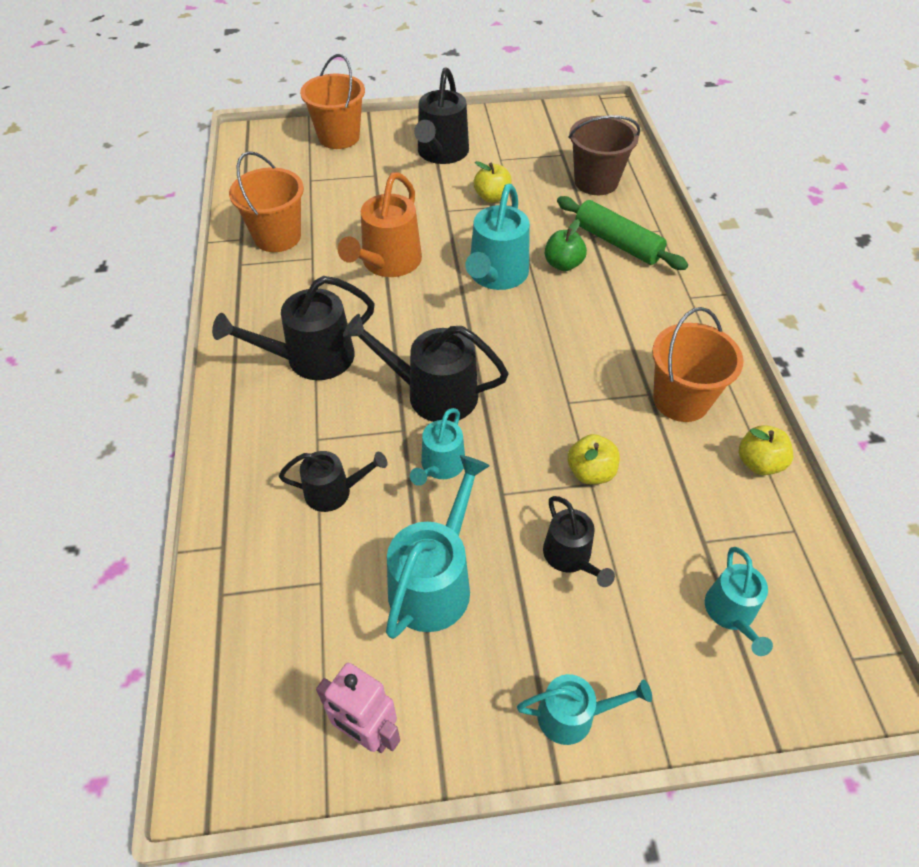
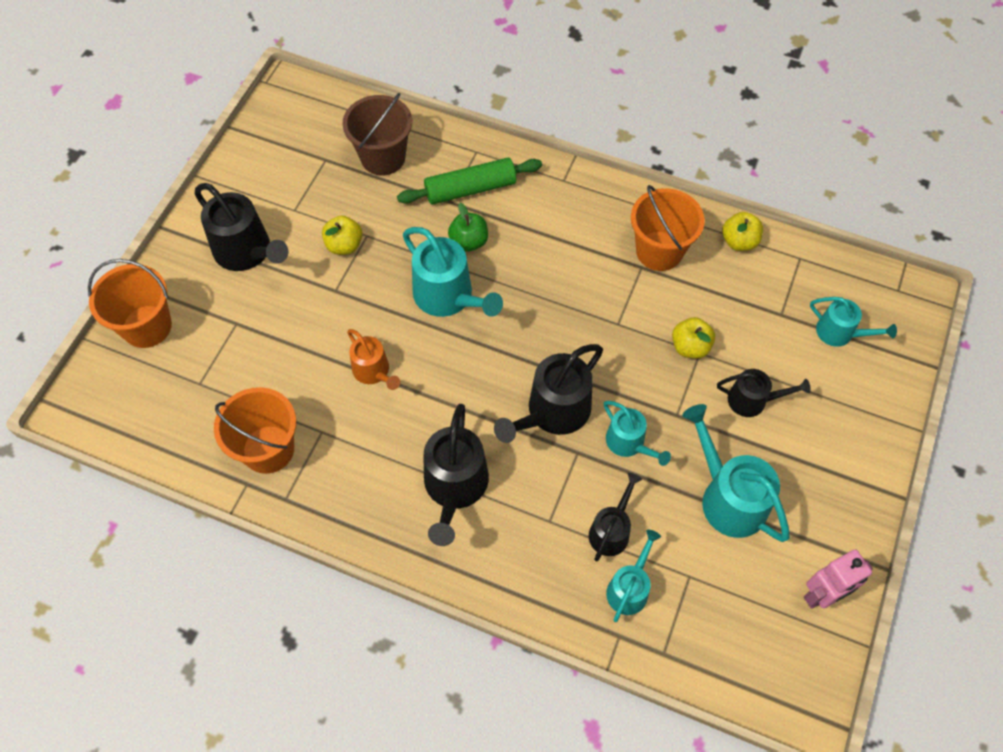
camera: 60 degrees left, 10 degrees up
orange watering can [338,172,422,277] -> orange watering can [347,329,400,390], size x0.60
turquoise watering can [517,674,652,745] -> turquoise watering can moved to [606,529,661,622]

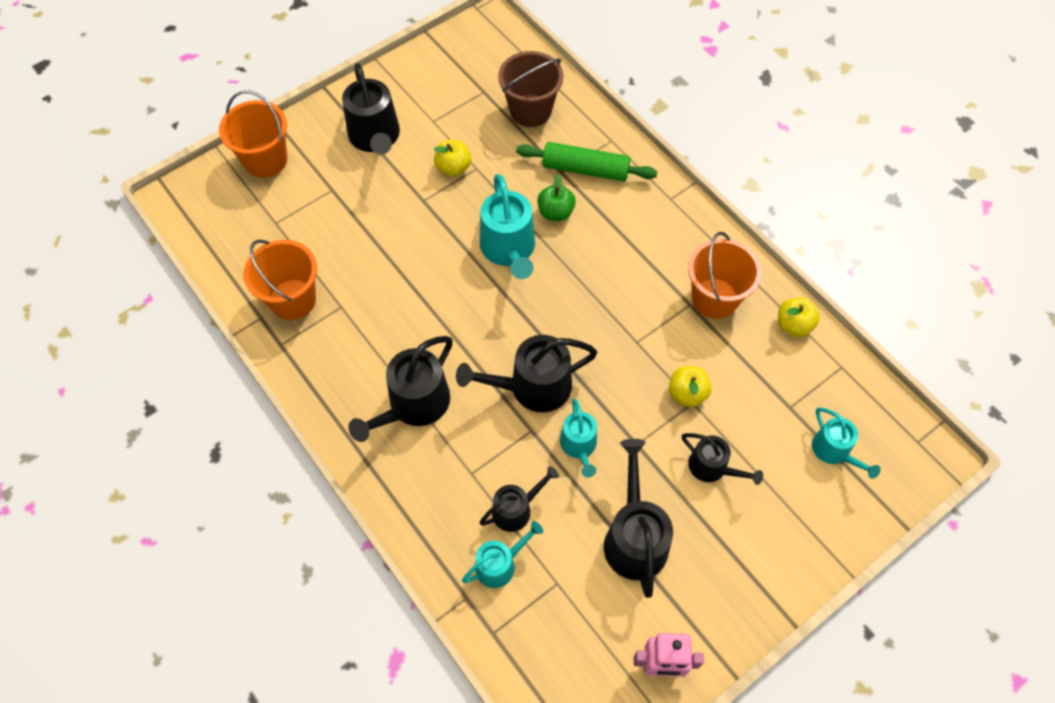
camera: 30 degrees right, 0 degrees up
orange watering can [347,329,400,390] -> none
turquoise watering can [682,404,790,542] -> black watering can [604,439,673,598]

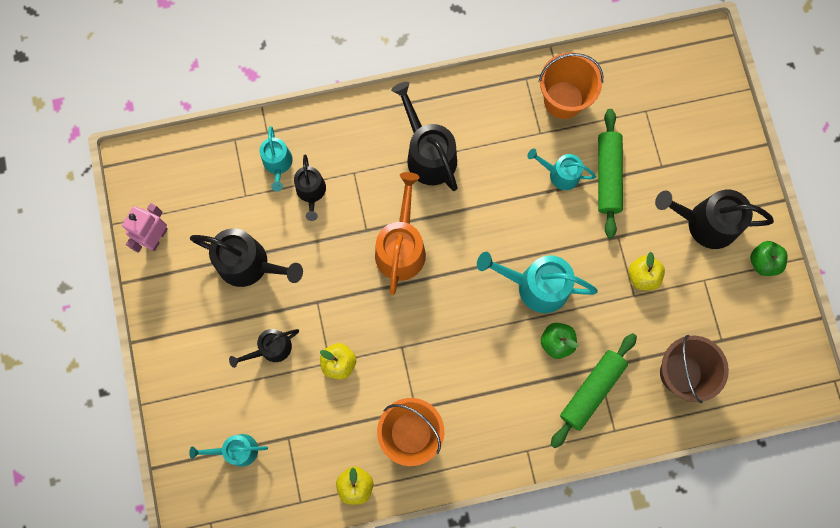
camera: 115 degrees right, 15 degrees up
orange bucket [219,90,287,178] -> none
black watering can [456,335,597,412] -> orange watering can [375,172,426,295]
turquoise watering can [560,399,597,478] -> turquoise watering can moved to [527,149,596,190]
none -> green rolling pin [598,109,623,239]
none -> green apple [750,241,788,276]

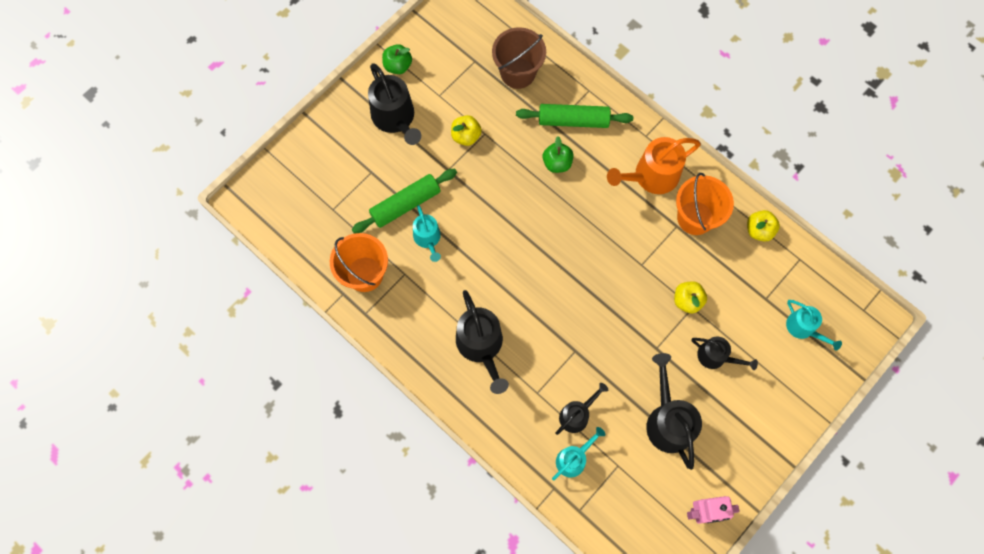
camera: 125 degrees left, 5 degrees down
orange watering can [375,172,426,295] -> orange watering can moved to [607,137,701,194]
black watering can [391,82,458,191] -> black watering can turned 45 degrees counterclockwise [456,290,509,394]
turquoise watering can [477,252,598,313] -> none

